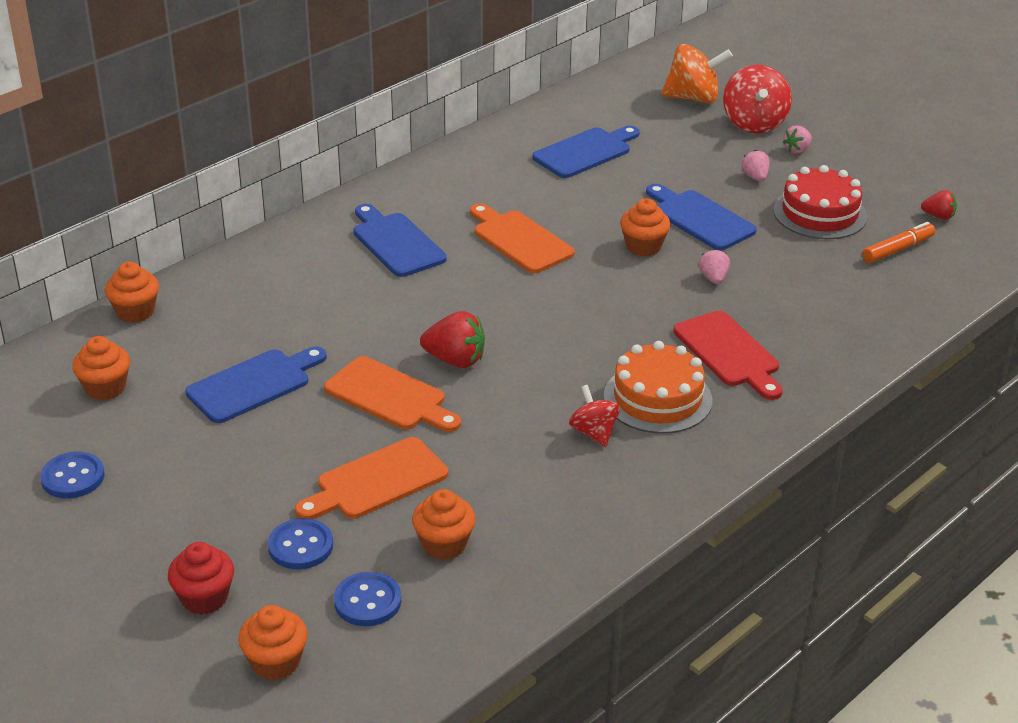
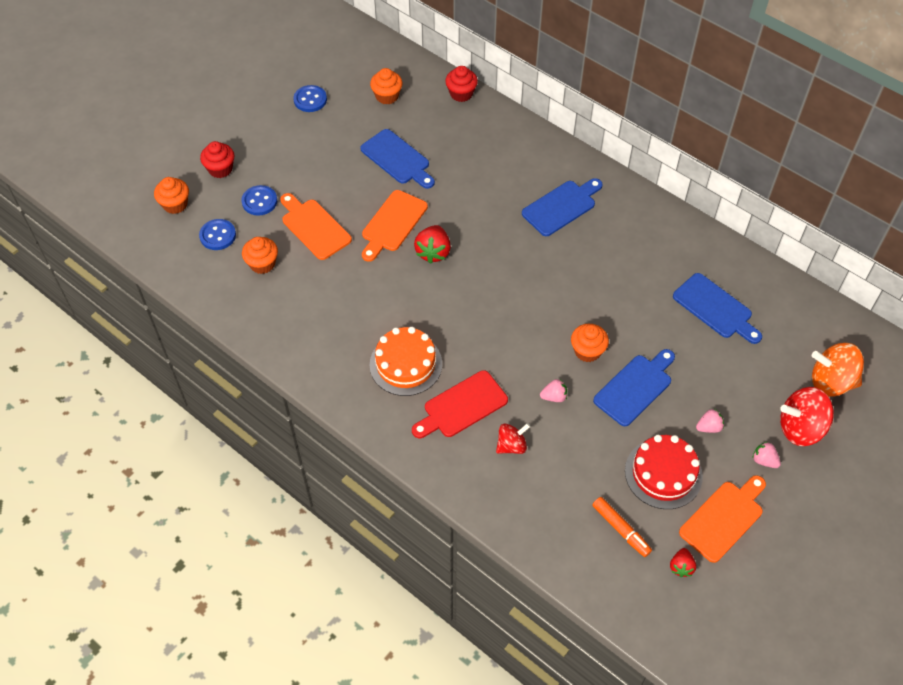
camera: 85 degrees right, 20 degrees up
orange cupcake [105,262,159,323] -> red cupcake [445,66,478,102]
orange cutting board [470,203,575,273] -> orange cutting board moved to [679,475,766,563]
red spinning top [569,385,620,447] -> red spinning top moved to [496,423,530,454]
orange spinning top [661,44,733,103] -> orange spinning top turned 105 degrees clockwise [812,343,864,397]

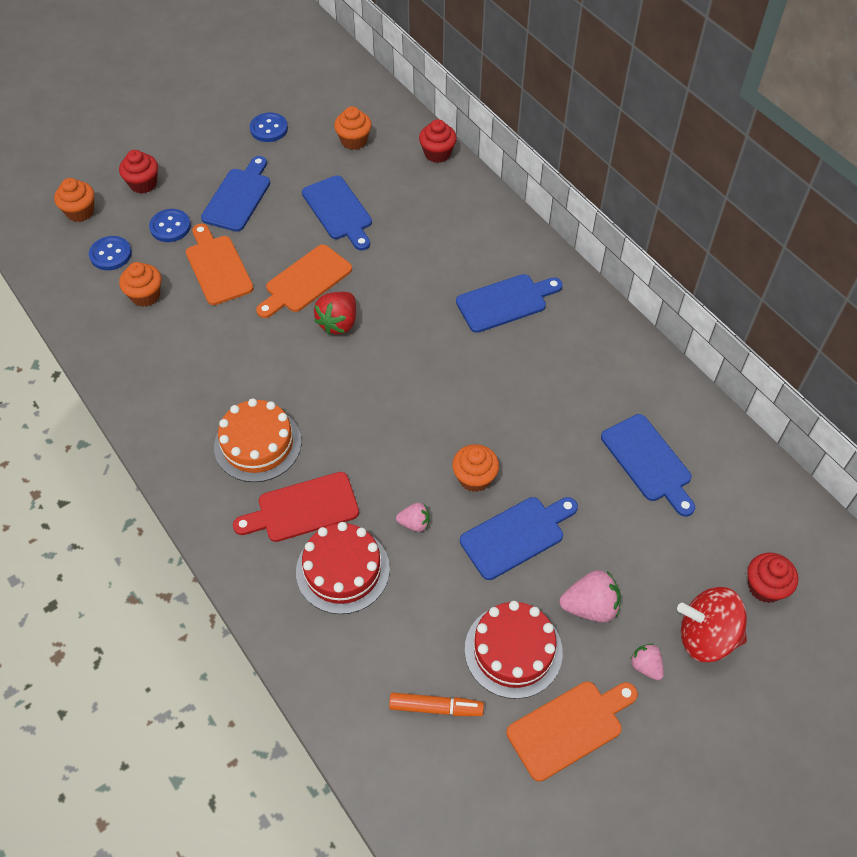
camera: 15 degrees right, 0 degrees up
red spinning top [496,423,530,454] -> red cake [296,522,390,614]
orange marker [592,497,652,557] -> orange marker turned 60 degrees counterclockwise [389,692,484,716]
red strawberry [670,548,696,577] -> none
pink strawberry [696,409,724,433] -> pink strawberry [560,570,621,623], size x1.68
orange spinning top [812,343,864,397] -> red cupcake [747,553,798,603]
none -> blue cutting board [201,156,270,232]

